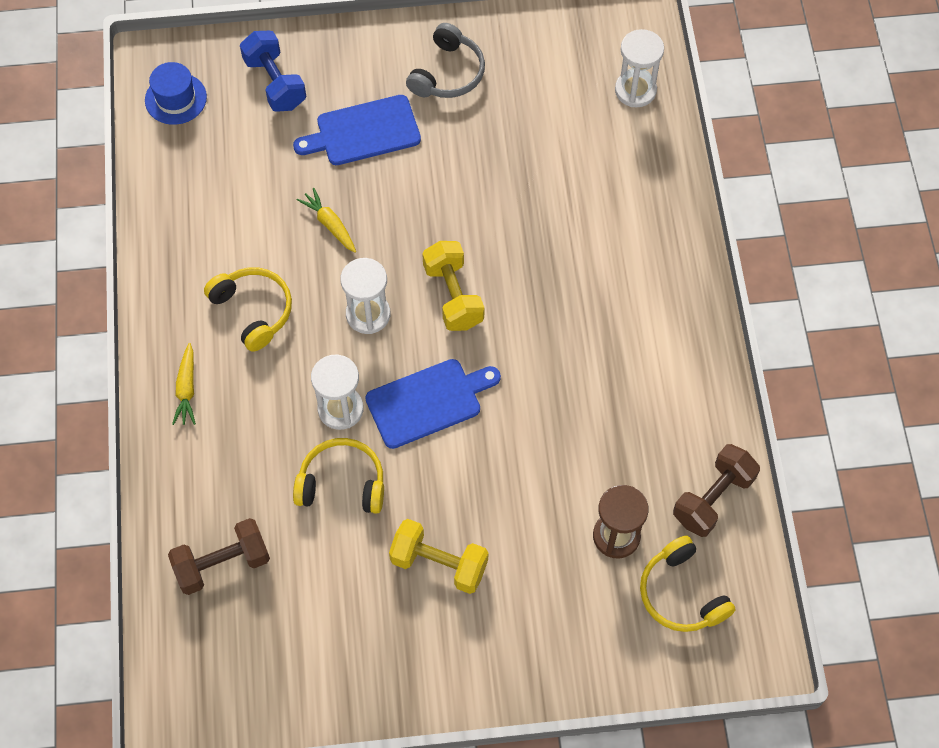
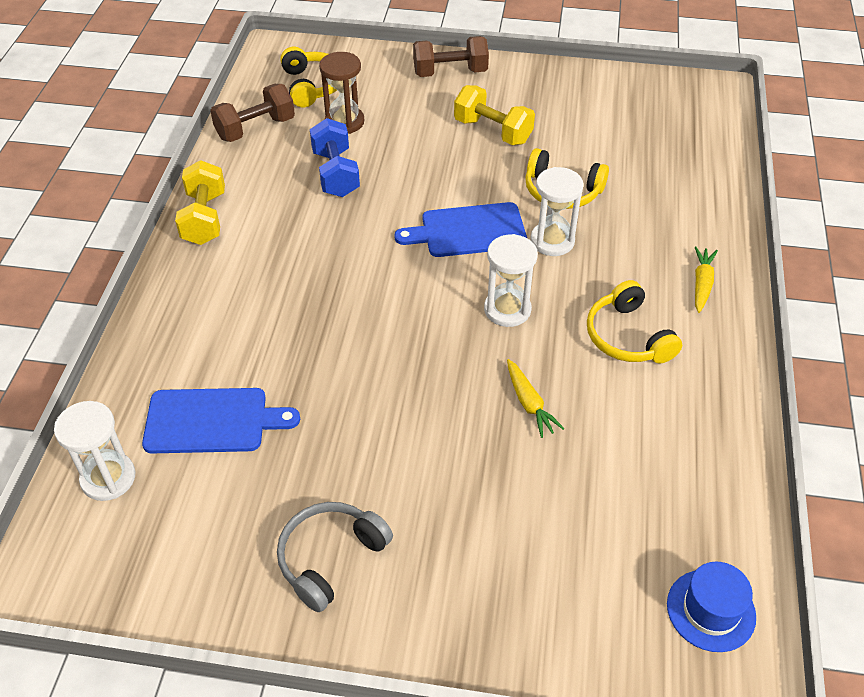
camera: 165 degrees left, 15 degrees down
brown dumbbell [168,518,270,595] -> brown dumbbell moved to [413,36,489,77]
blue dumbbell [240,31,306,112] -> blue dumbbell moved to [310,118,360,197]
blue cutting board [293,95,421,165] -> blue cutting board moved to [142,388,300,453]
yellow dumbbell [422,241,484,331] -> yellow dumbbell moved to [175,160,225,245]

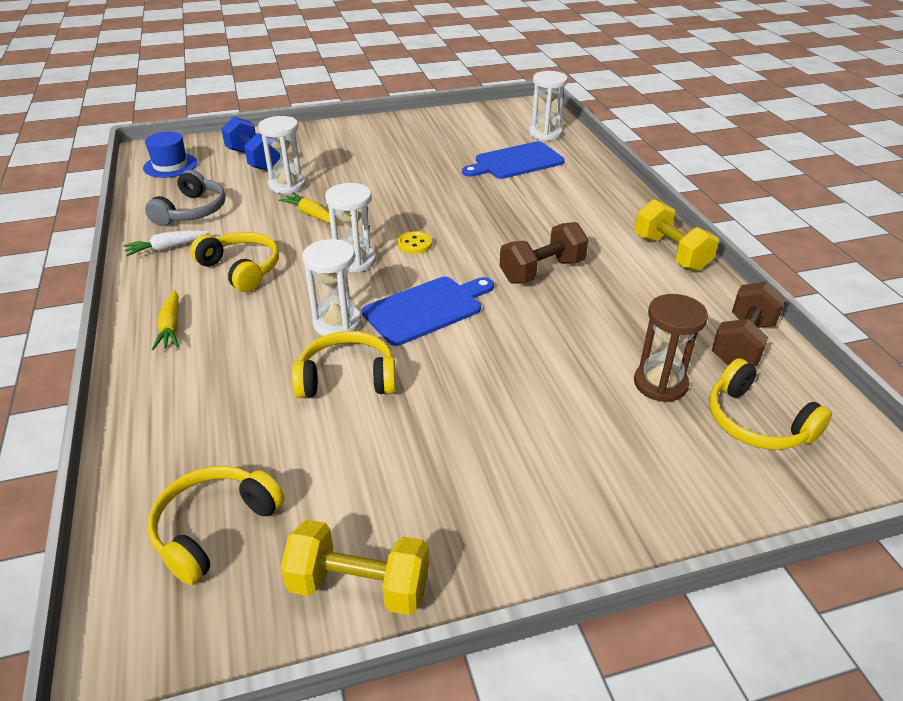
camera: 155 degrees right, 10 degrees down
grey headphones [277,502,393,612] -> grey headphones moved to [145,170,226,226]
blue dumbbell [310,118,360,197] -> blue dumbbell moved to [221,117,280,171]
brown dumbbell [413,36,489,77] -> brown dumbbell moved to [500,222,588,284]
yellow dumbbell [454,85,535,145] -> yellow dumbbell moved to [280,520,429,615]
none -> white carrot [123,230,210,256]
none -> yellow headphones [148,466,285,585]
none -> white hourglass [258,116,306,194]
none -> yellow button [397,231,432,254]

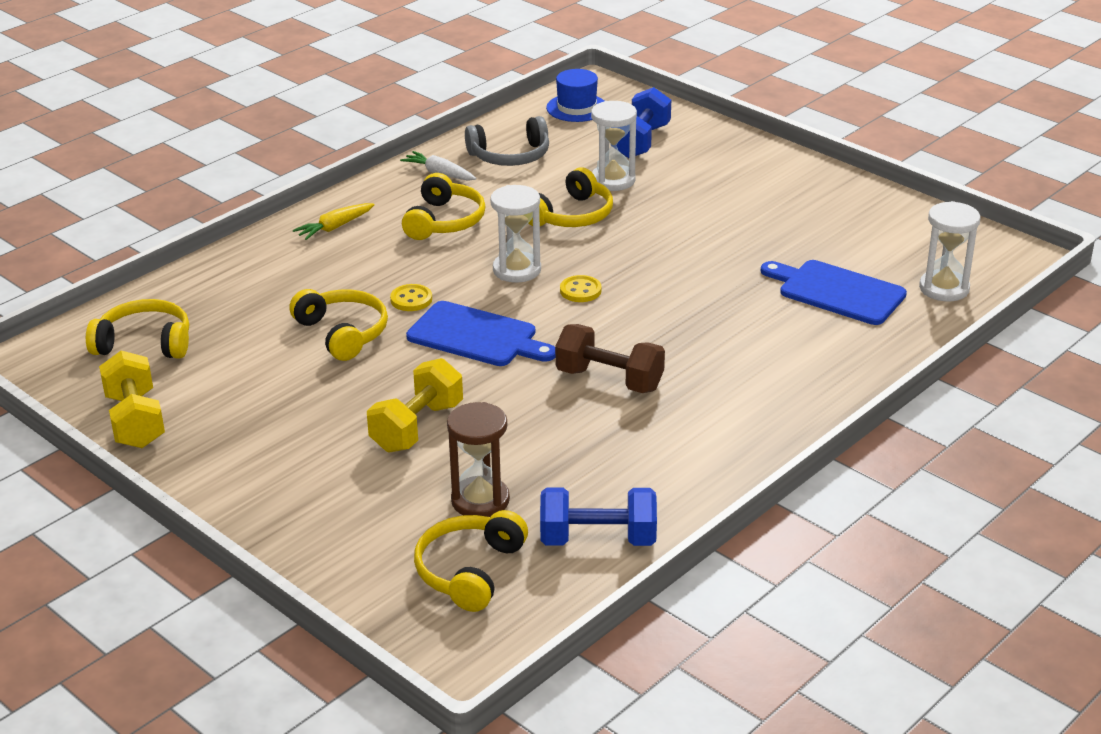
camera: 60 degrees right, 5 degrees down
yellow carrot [279,193,337,223] -> yellow headphones [529,167,613,227]
white hourglass [302,239,361,336] -> yellow button [390,284,432,311]
yellow dumbbell [634,199,719,271] -> yellow dumbbell moved to [367,358,463,453]
brown dumbbell [711,281,786,366] -> blue dumbbell [540,487,657,546]

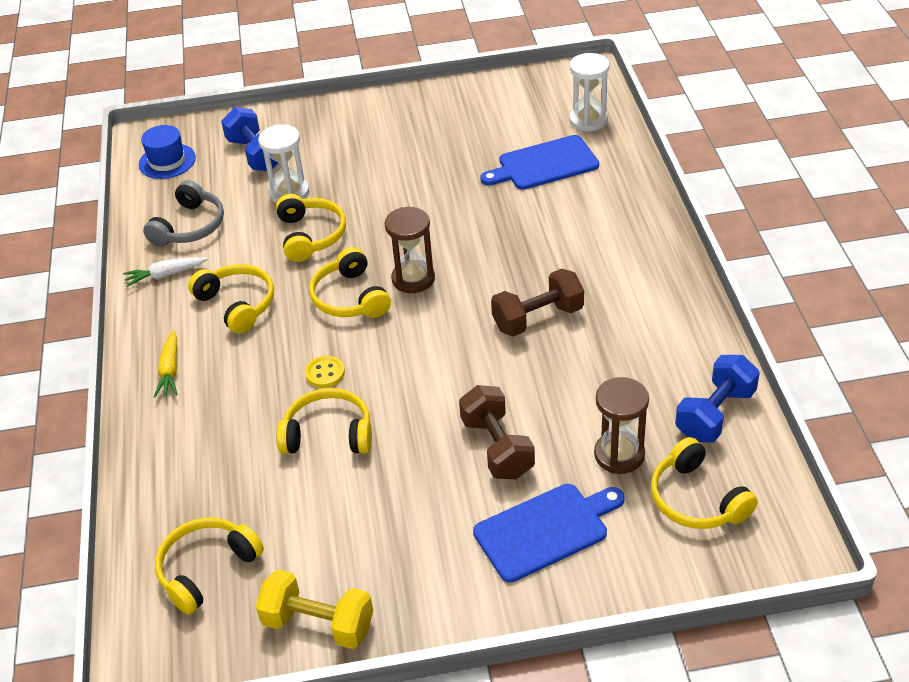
camera: 50 degrees left, 10 degrees up
yellow dumbbell [367,358,463,453] -> brown dumbbell [459,385,535,479]
blue cutting board [406,301,555,366] -> blue cutting board moved to [473,484,625,583]
white hourglass [490,185,541,283] -> yellow headphones [309,247,391,318]
yellow button [560,275,601,302] -> brown hourglass [384,207,435,293]

